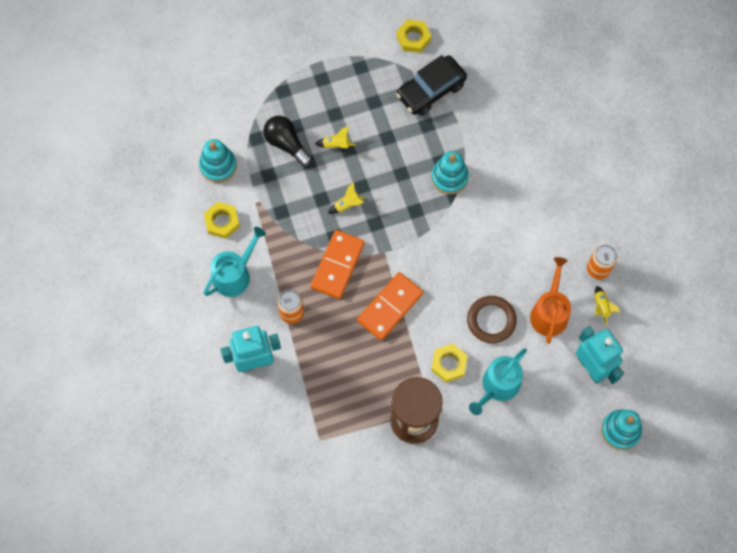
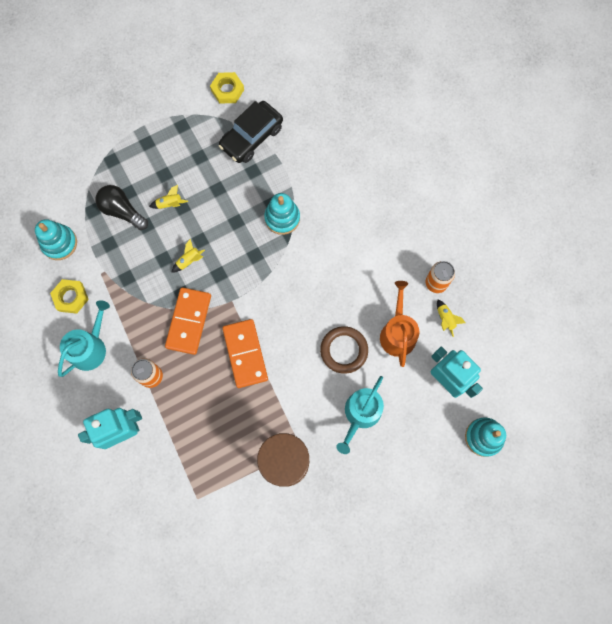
camera: 10 degrees left, 5 degrees up
orange domino [357,272,423,340] -> orange domino turned 45 degrees counterclockwise [222,319,268,388]
yellow nut [431,344,468,382] -> none

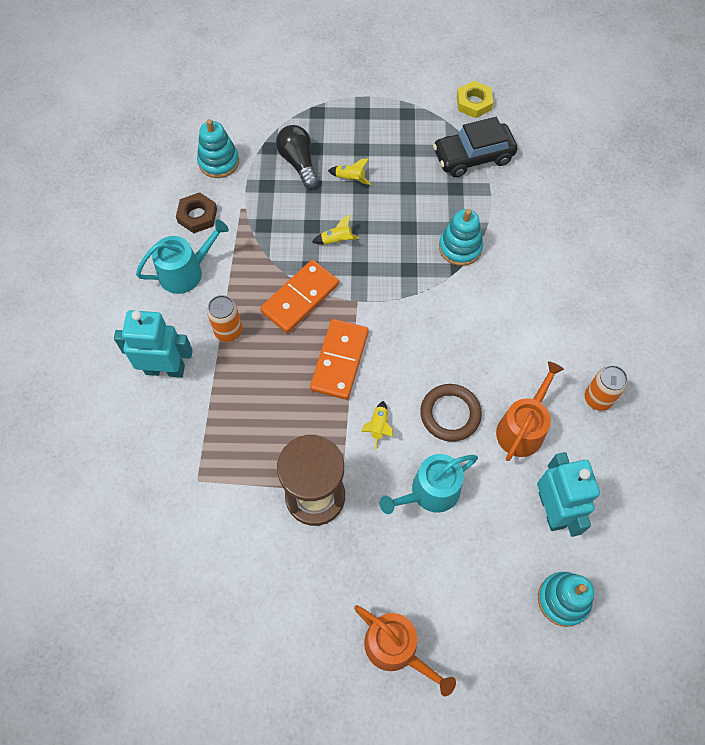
camera: 30 degrees right, 10 degrees down
yellow nut [50,279,89,314] -> brown nut [176,192,217,233]
yellow rocket [437,300,466,337] -> yellow rocket moved to [361,401,393,450]
none -> orange watering can [354,605,456,696]

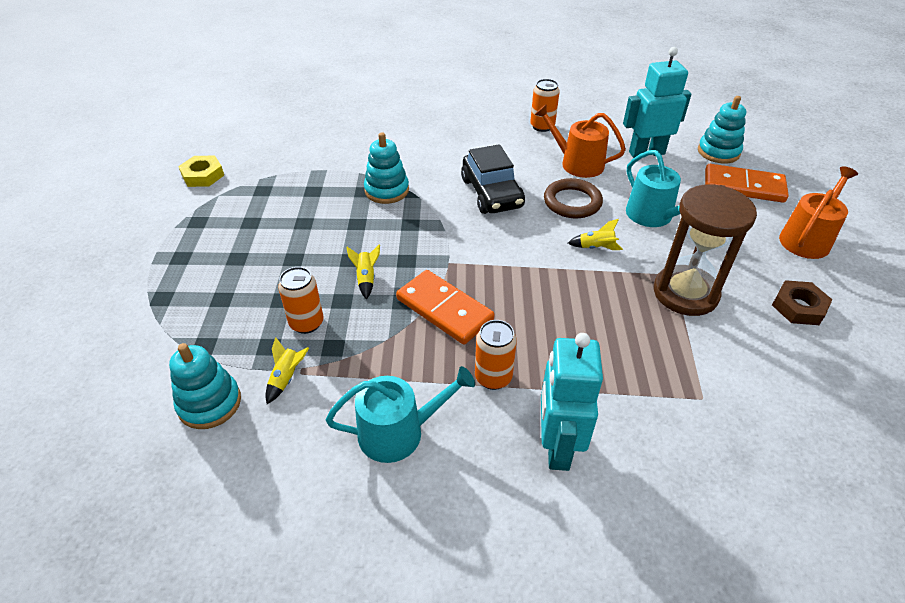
camera: 90 degrees left, 20 degrees down
turquoise watering can [136,219,229,294] -> turquoise watering can turned 105 degrees clockwise [326,366,475,463]
brown nut [176,192,217,233] -> brown nut moved to [772,280,832,325]
black light bulb [276,125,318,188] -> none
orange domino [310,319,369,400] -> orange domino moved to [705,164,789,203]
yellow rocket [328,159,371,185] -> yellow rocket moved to [265,337,309,404]
black car [433,117,517,177] -> black car moved to [461,144,525,214]
none -> orange can [278,267,324,334]

